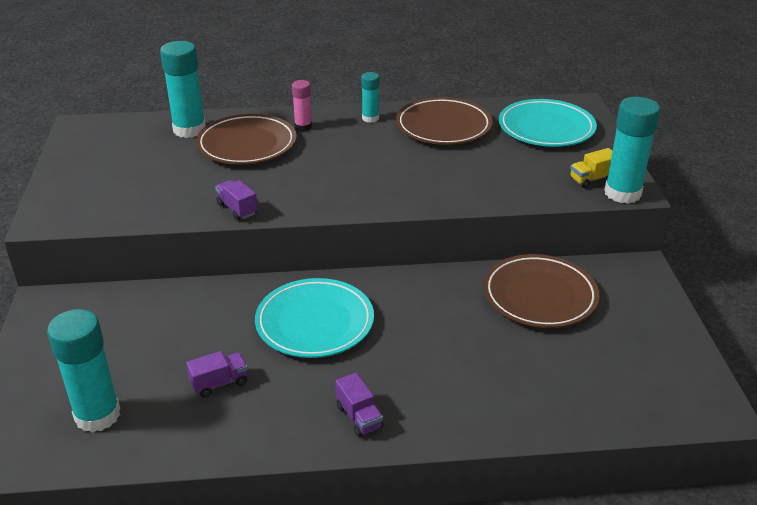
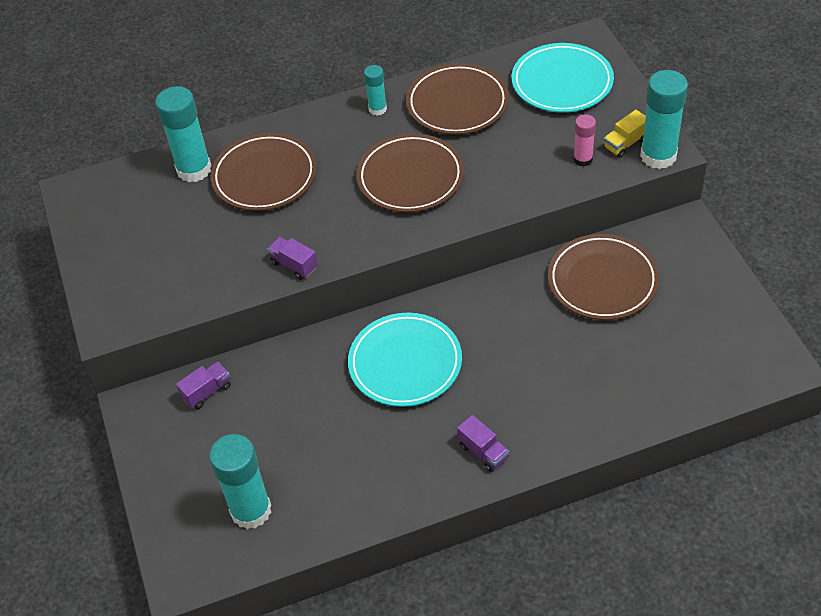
camera: 10 degrees left, 15 degrees up
purple truck [186,351,248,398] -> purple truck moved to [176,362,231,409]
pink glue stick [292,80,312,131] -> pink glue stick moved to [573,114,596,167]
none -> brown plate [357,134,464,212]

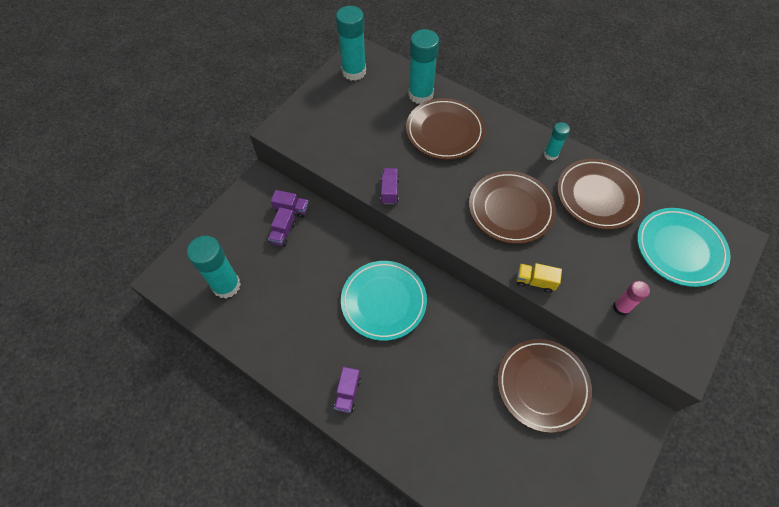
camera: 50 degrees right, 10 degrees up
yellow truck [604,110,646,158] -> yellow truck moved to [516,263,562,293]
turquoise glue stick [640,70,688,169] -> turquoise glue stick moved to [336,6,366,81]
none -> purple truck [268,207,295,247]

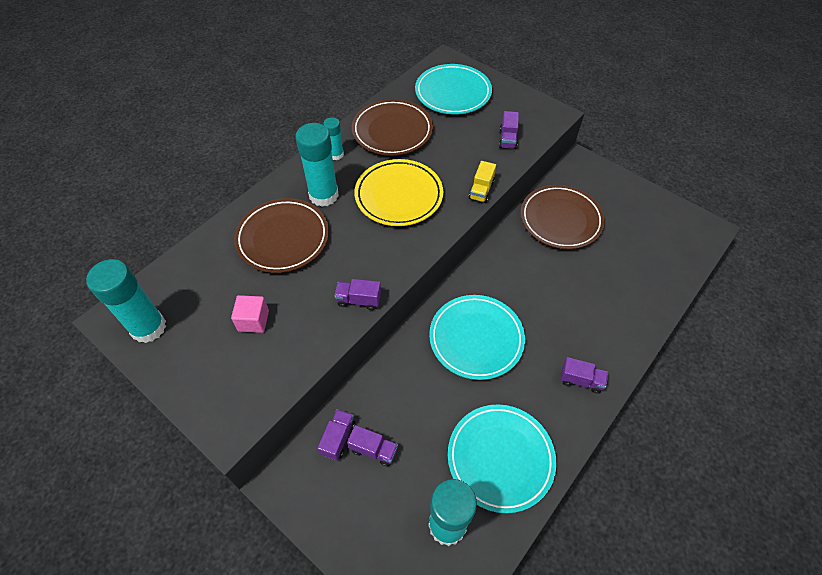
camera: 85 degrees left, 5 degrees down
turquoise glue stick [408,29,439,104] -> turquoise glue stick moved to [296,123,339,207]
brown plate [469,171,556,244] -> yellow plate [354,159,443,226]
pink glue stick [613,281,650,316] -> purple truck [499,111,519,149]
none -> pink cube [231,295,269,333]
none -> turquoise plate [448,404,556,513]

